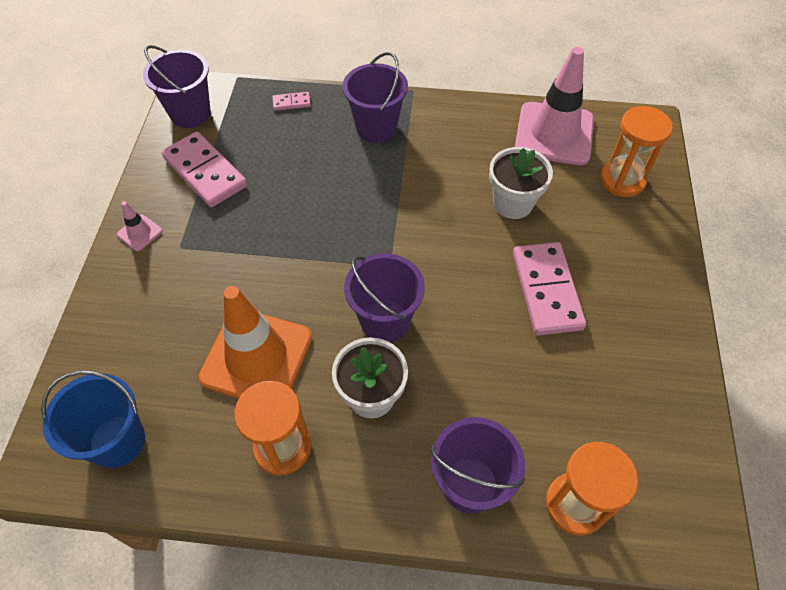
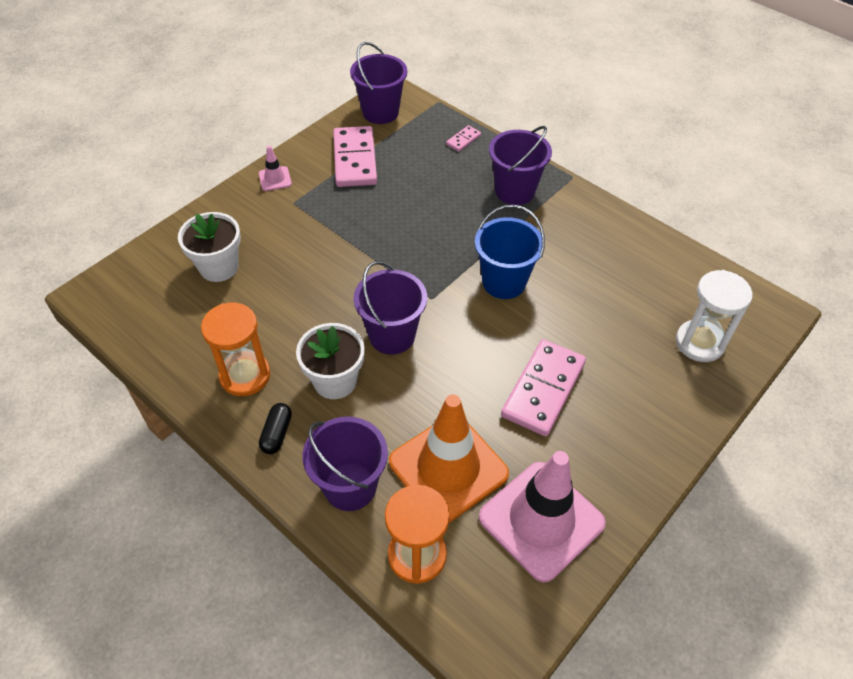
camera: 35 degrees right, 5 degrees down
blue bucket [41,370,145,468] -> blue bucket moved to [475,205,545,299]
orange traffic cone [198,286,312,398] -> orange traffic cone moved to [389,394,509,523]
pink domino [272,92,311,111] -> pink domino turned 75 degrees counterclockwise [446,125,481,152]
white flower pot [489,147,553,219] -> white flower pot moved to [178,212,241,282]
pink traffic cone [515,47,594,165] -> pink traffic cone moved to [479,451,606,582]
orange hourglass [600,106,673,197] -> white hourglass [676,270,753,362]
none -> black capsule [259,403,292,454]

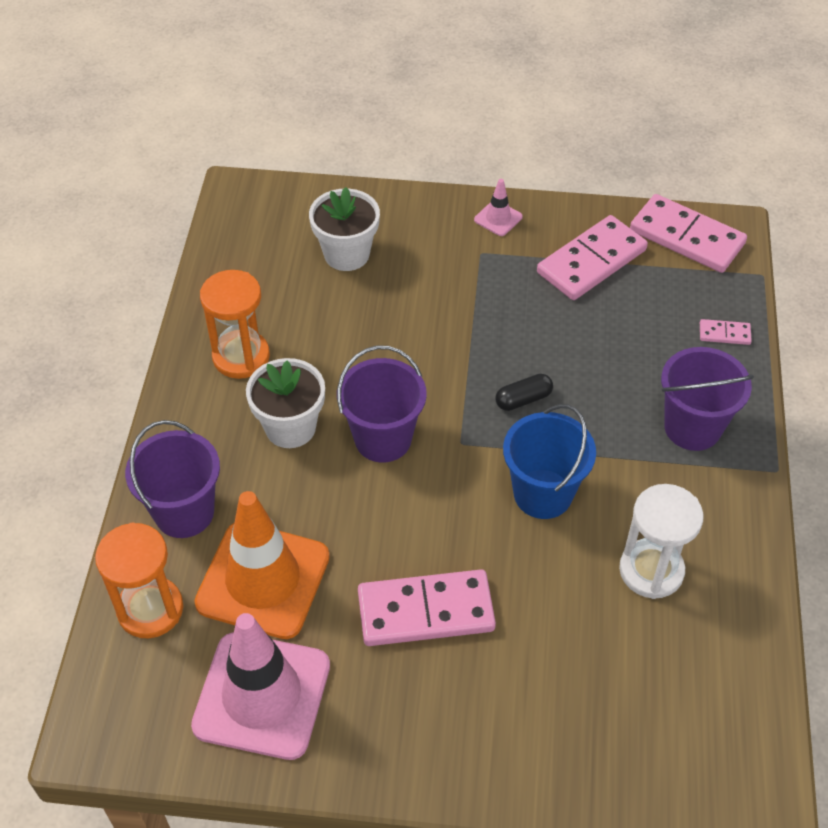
camera: 55 degrees right, 0 degrees up
black capsule [259,403,292,454] -> black capsule moved to [496,374,553,411]
purple bucket [350,42,407,124] -> pink domino [630,194,747,273]
white hourglass [676,270,753,362] -> white hourglass moved to [619,484,704,599]

